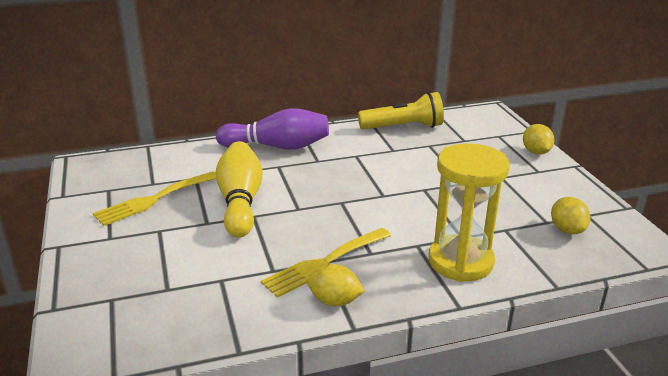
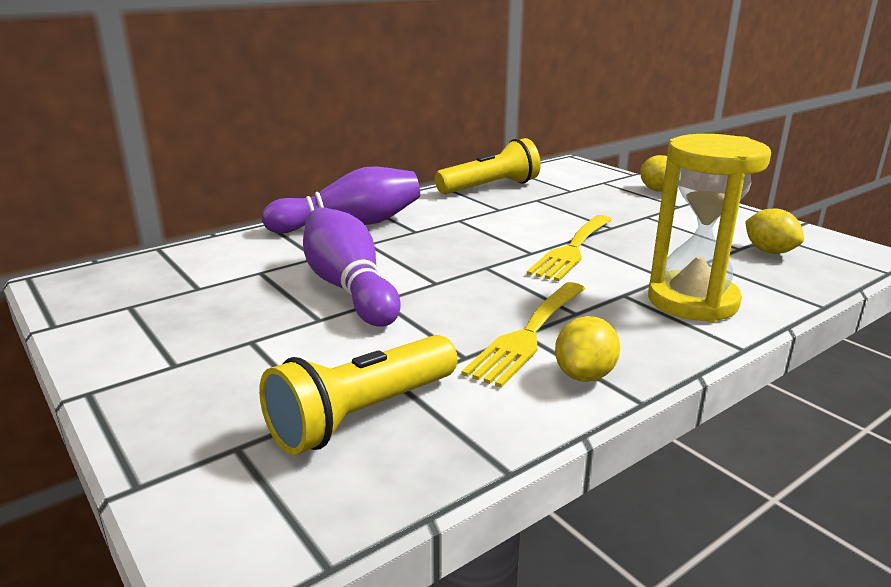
camera: 20 degrees left, 5 degrees down
yellow fork [93,171,216,226] -> yellow fork moved to [527,215,612,281]
yellow bowling pin [216,141,263,238] -> purple bowling pin [303,207,401,327]
yellow lemon [307,264,365,306] -> yellow lemon turned 60 degrees counterclockwise [555,316,620,382]
none -> yellow flashlight [259,335,458,455]

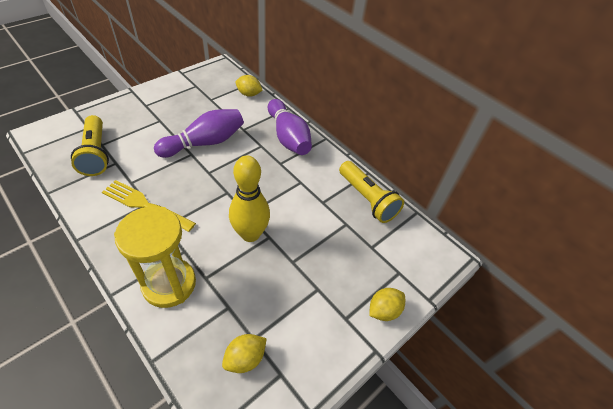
camera: 80 degrees right, 25 degrees up
yellow flashlight [259,335,458,455] -> yellow flashlight turned 150 degrees counterclockwise [71,115,109,176]
yellow fork [527,215,612,281] -> yellow bowling pin [229,155,270,242]
yellow lemon [555,316,620,382] -> yellow lemon moved to [236,75,262,97]

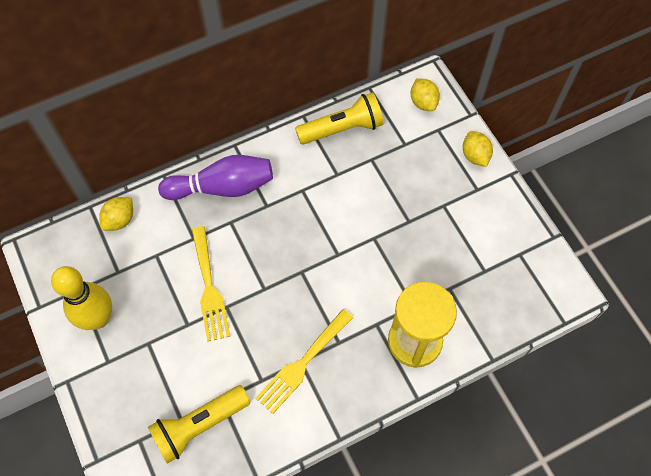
camera: 70 degrees left, 15 degrees up
yellow flashlight [71,115,109,176] -> yellow flashlight turned 150 degrees clockwise [148,385,251,464]
purple bowling pin [154,109,244,158] -> yellow fork [192,226,230,342]
yellow lemon [222,334,267,373] -> yellow lemon moved to [411,78,440,111]
yellow bowling pin [229,155,270,242] -> yellow bowling pin moved to [51,266,112,330]

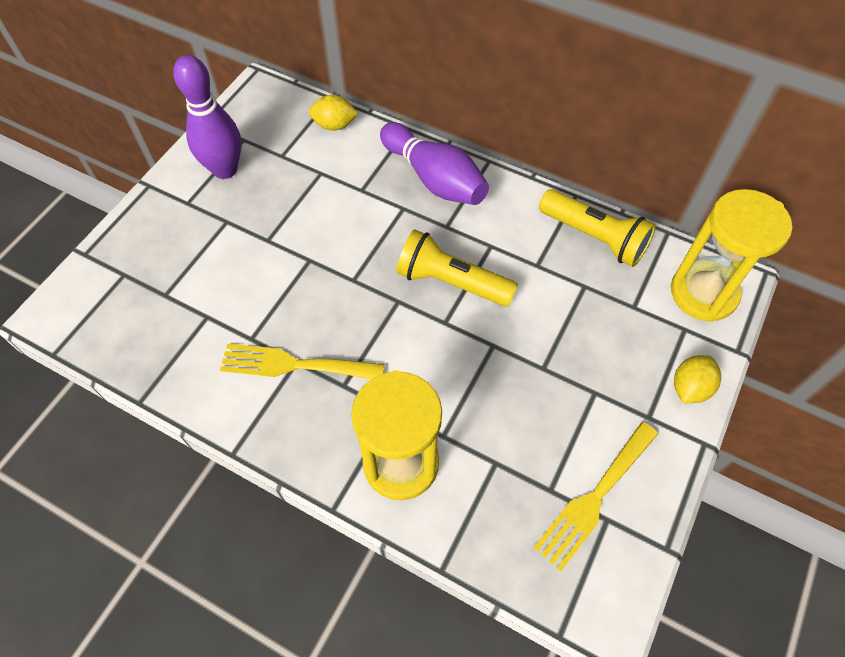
camera: 55 degrees right, 5 degrees down
yellow bowling pin [51,266,112,330] -> purple bowling pin [173,55,241,179]
yellow flashlight [148,385,251,464] -> yellow flashlight moved to [396,229,518,307]
yellow fork [192,226,230,342] -> yellow fork moved to [533,422,658,571]
yellow lemon [411,78,440,111] -> yellow hourglass [671,189,792,322]

